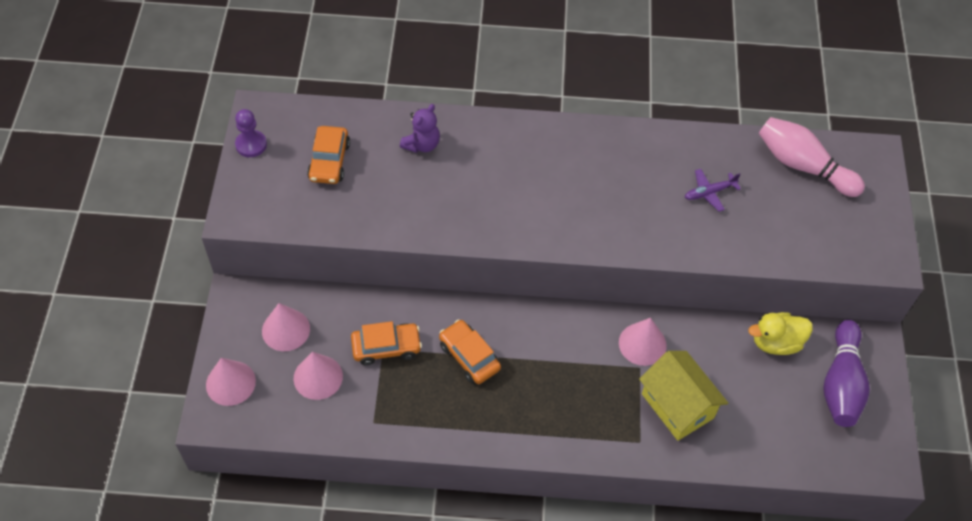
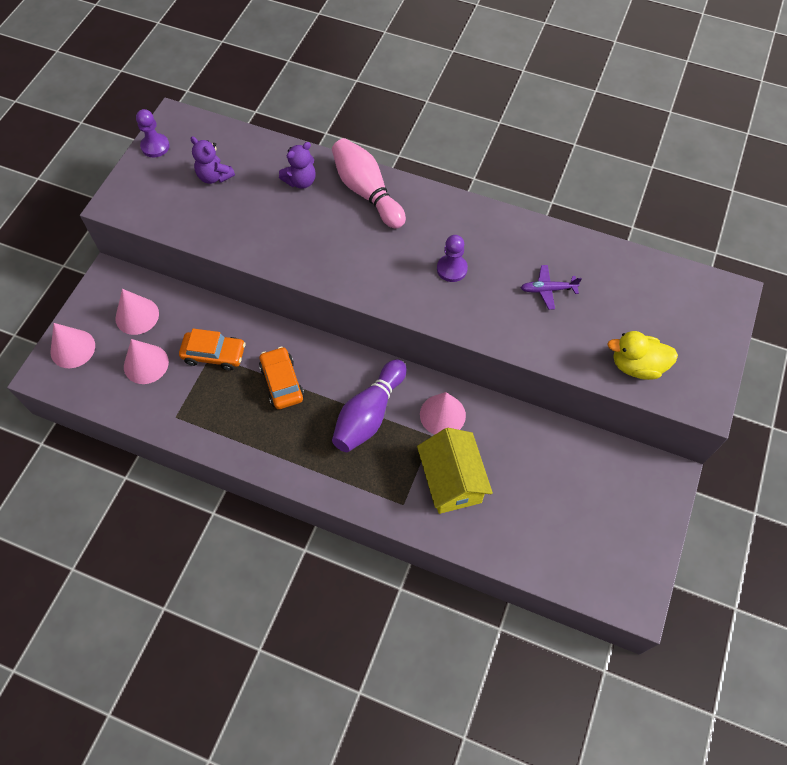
camera: 20 degrees right, 5 degrees up
orange car [307,126,350,184] -> purple teddy bear [190,136,235,184]
yellow duck [749,312,813,355] -> yellow duck moved to [607,331,678,380]
pink bowling pin [759,117,865,197] -> pink bowling pin moved to [332,138,406,229]
purple bowling pin [823,320,870,427] -> purple bowling pin moved to [332,359,406,452]
none -> purple pawn [437,235,468,282]

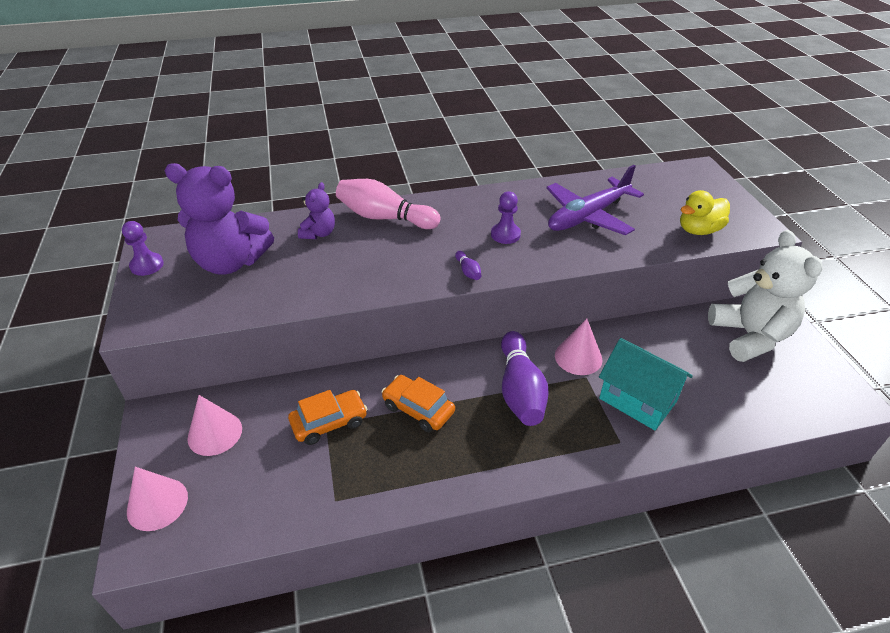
camera: 35 degrees left, 20 degrees down
pink cone [124,339,169,384] -> none
purple teddy bear [190,136,235,184] -> purple teddy bear [165,163,274,275], size x2.03
yellow house [417,428,493,514] -> turquoise house [599,338,693,430]
purple plane [521,265,582,310] -> purple plane [546,165,644,235], size x2.17
none -> purple bowling pin [455,251,481,280]
none -> white teddy bear [708,230,822,362]

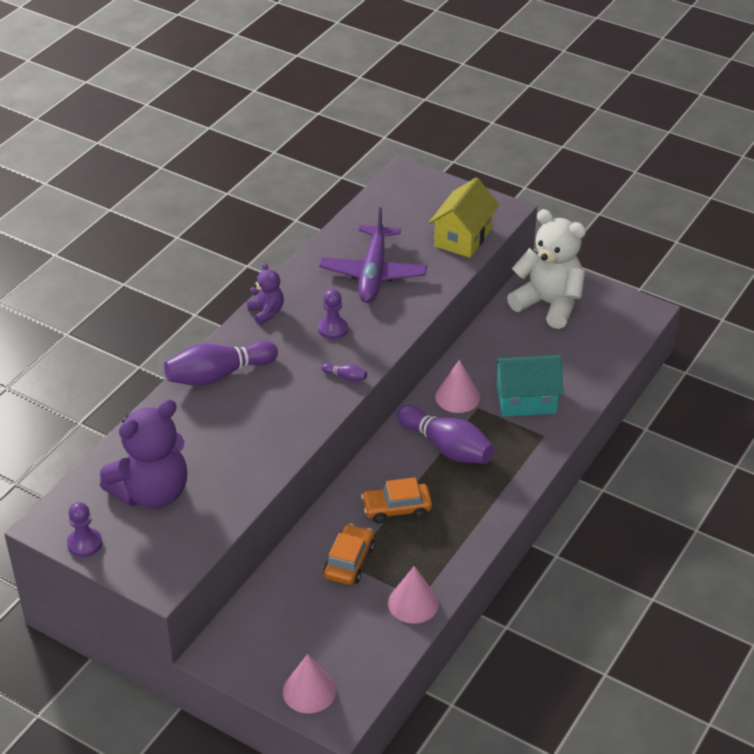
camera: 45 degrees left, 0 degrees up
pink cone [187,395,242,456] -> pink cone moved to [388,566,439,624]
purple teddy bear [298,182,335,239] -> purple teddy bear moved to [247,263,284,325]
pink bowling pin [336,179,440,229] -> purple bowling pin [164,341,278,386]
yellow duck [680,190,730,235] -> yellow house [429,177,499,258]

